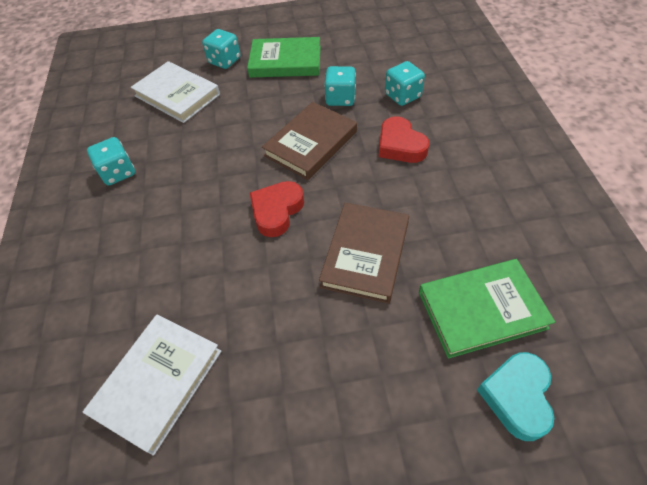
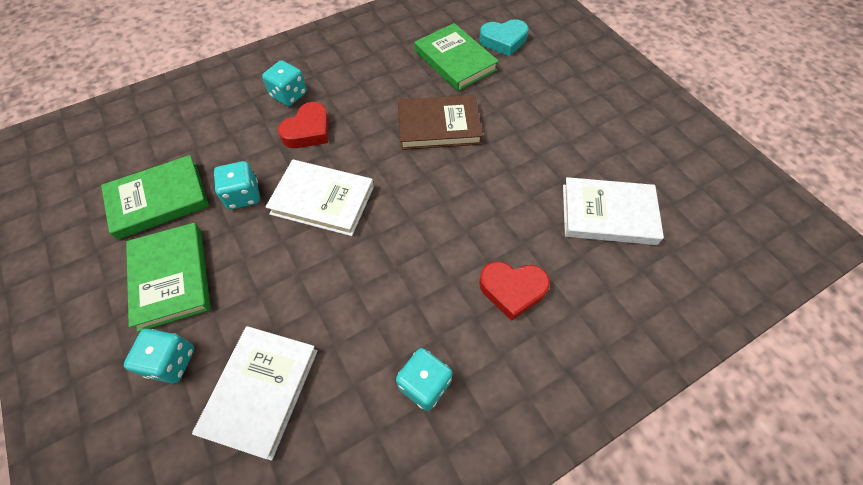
camera: 115 degrees left, 5 degrees up
red heart [250,181,304,237] -> red heart moved to [479,261,550,321]
brown book [262,102,357,180] -> white book [266,160,374,236]
turquoise dice [385,61,425,106] -> turquoise dice moved to [262,60,307,106]
none -> green book [101,155,209,240]

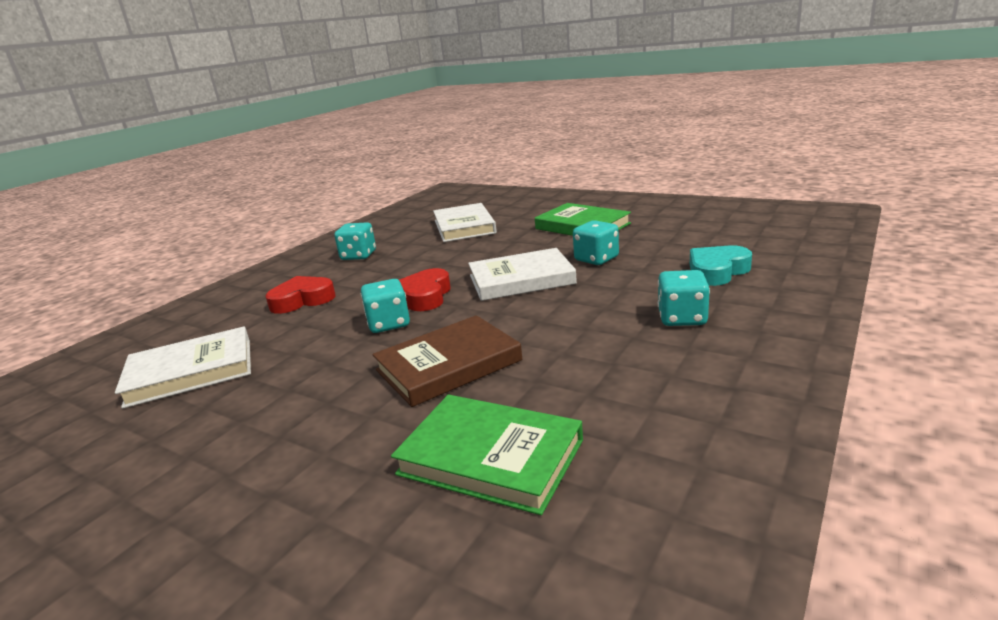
camera: 155 degrees right, 35 degrees down
green book [101,155,209,240] -> none
turquoise dice [124,329,194,383] -> turquoise dice moved to [361,279,410,333]
red heart [278,102,329,148] -> red heart moved to [399,268,451,311]
turquoise heart [480,19,529,56] -> turquoise heart moved to [690,246,752,286]

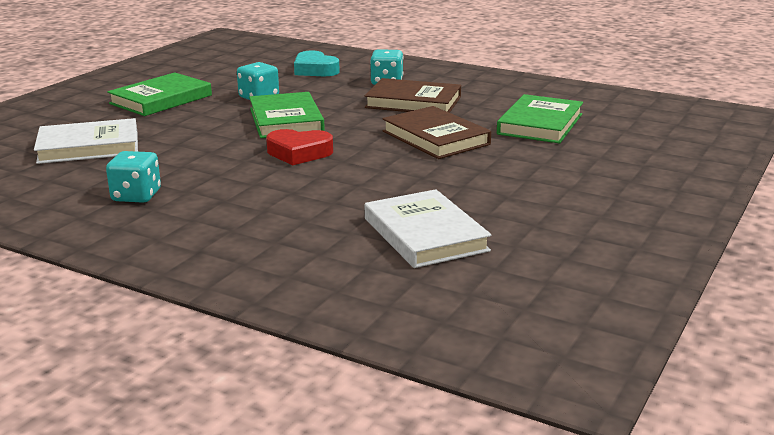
camera: 95 degrees left, 0 degrees up
red heart [265,276,336,314] -> none
turquoise dice [361,279,410,333] -> none
white book [468,248,577,301] -> green book [249,92,325,138]
none -> brown book [365,78,461,113]

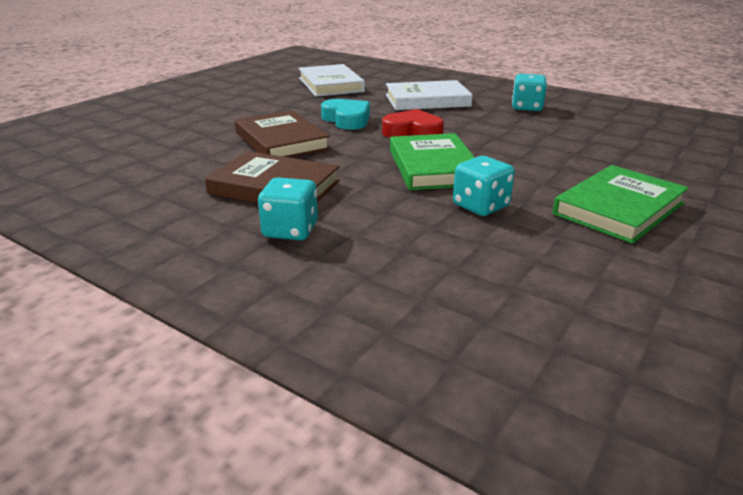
camera: 175 degrees left, 5 degrees up
white book [34,118,138,164] -> white book moved to [386,80,473,110]
turquoise heart [294,50,340,76] -> turquoise heart moved to [321,99,370,130]
green book [497,94,583,144] -> none

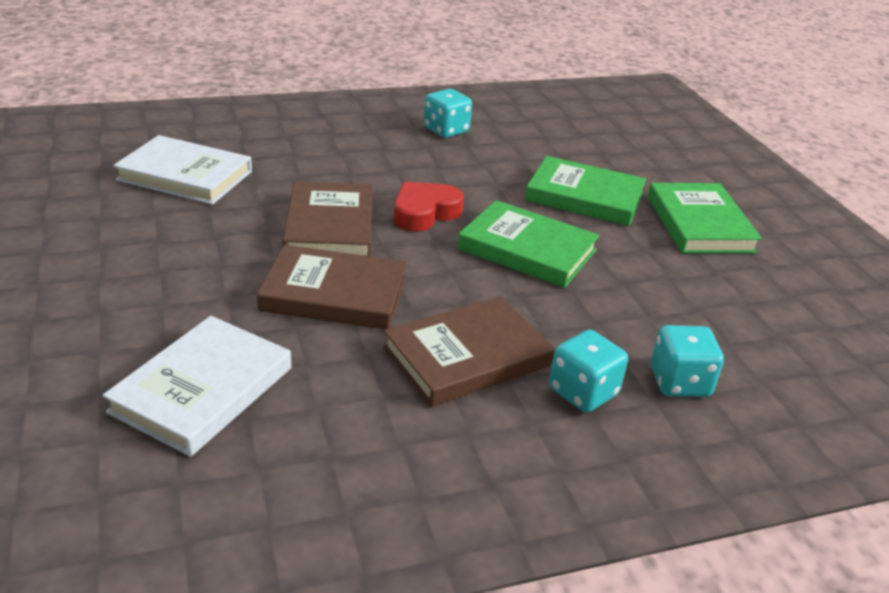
camera: 55 degrees left, 5 degrees up
turquoise heart [321,99,370,130] -> brown book [282,181,373,256]
white book [386,80,473,110] -> white book moved to [103,316,291,457]
turquoise dice [453,156,515,216] -> turquoise dice moved to [651,325,724,397]
none -> green book [525,156,646,226]

